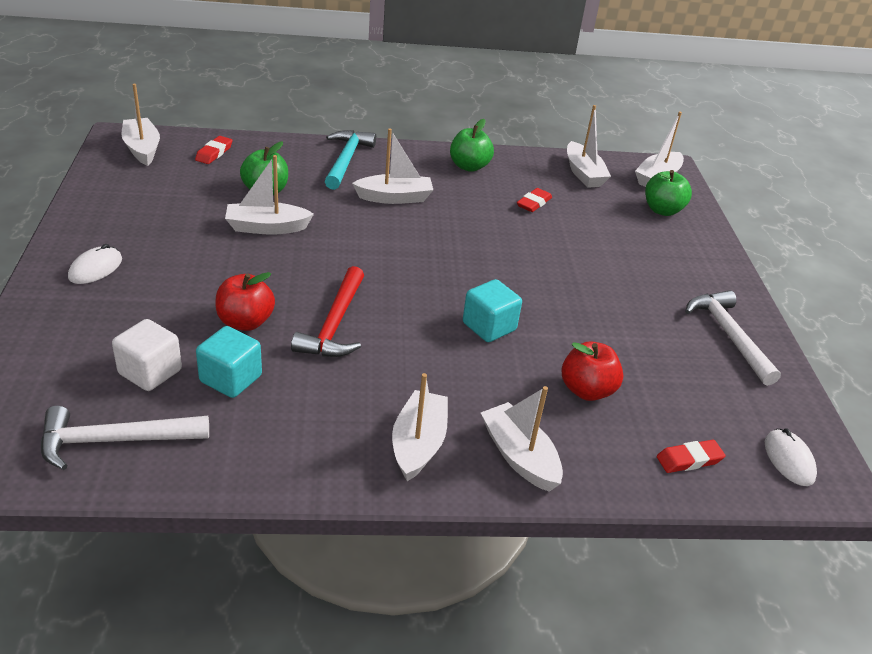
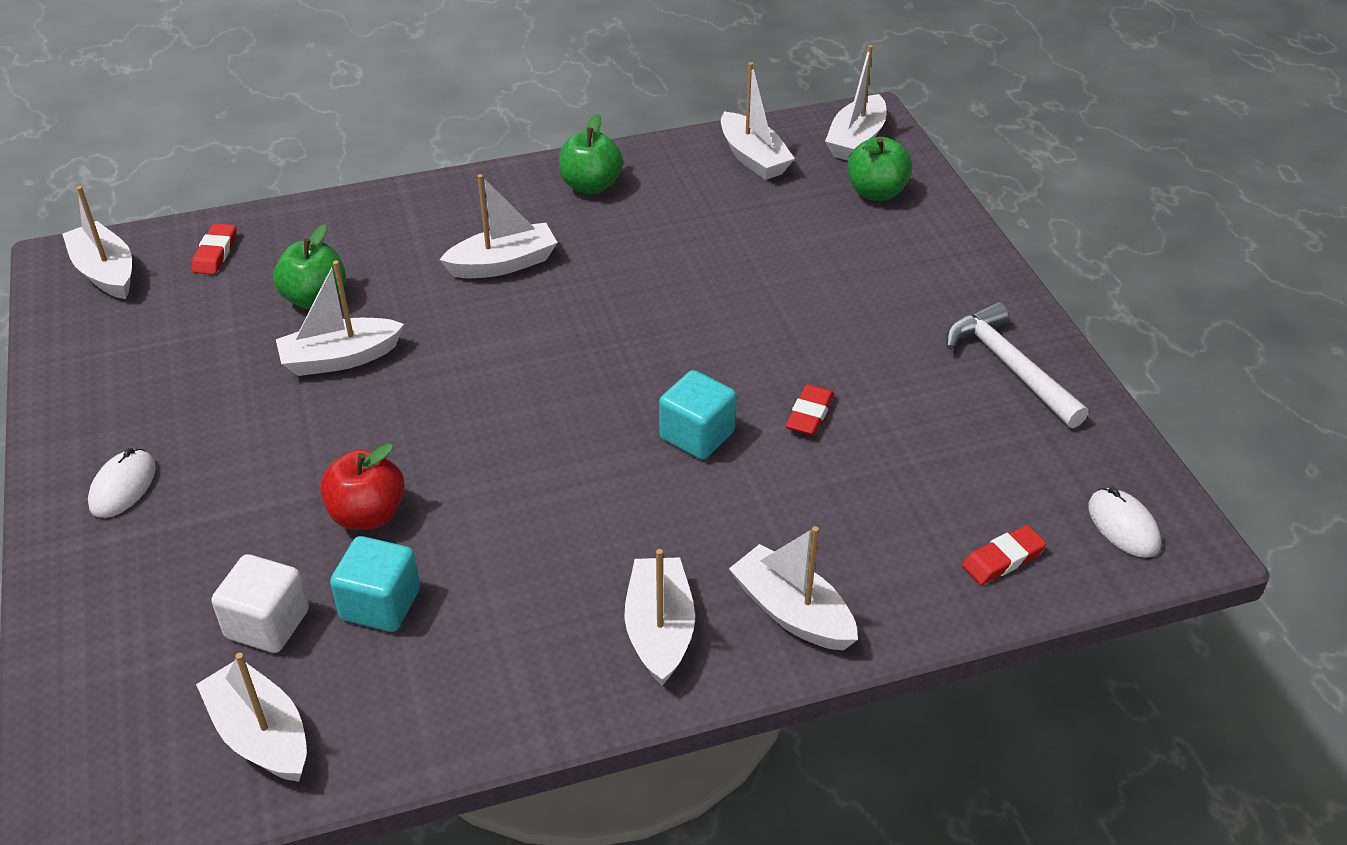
camera: 10 degrees left, 5 degrees up
white hammer [41,406,209,470] -> white boat [196,653,307,782]
red hammer [291,266,364,357] -> none
turquoise hammer [325,130,376,190] -> none
red eraser [517,188,552,212] -> red eraser moved to [786,384,834,436]
red apple [562,342,623,401] -> none

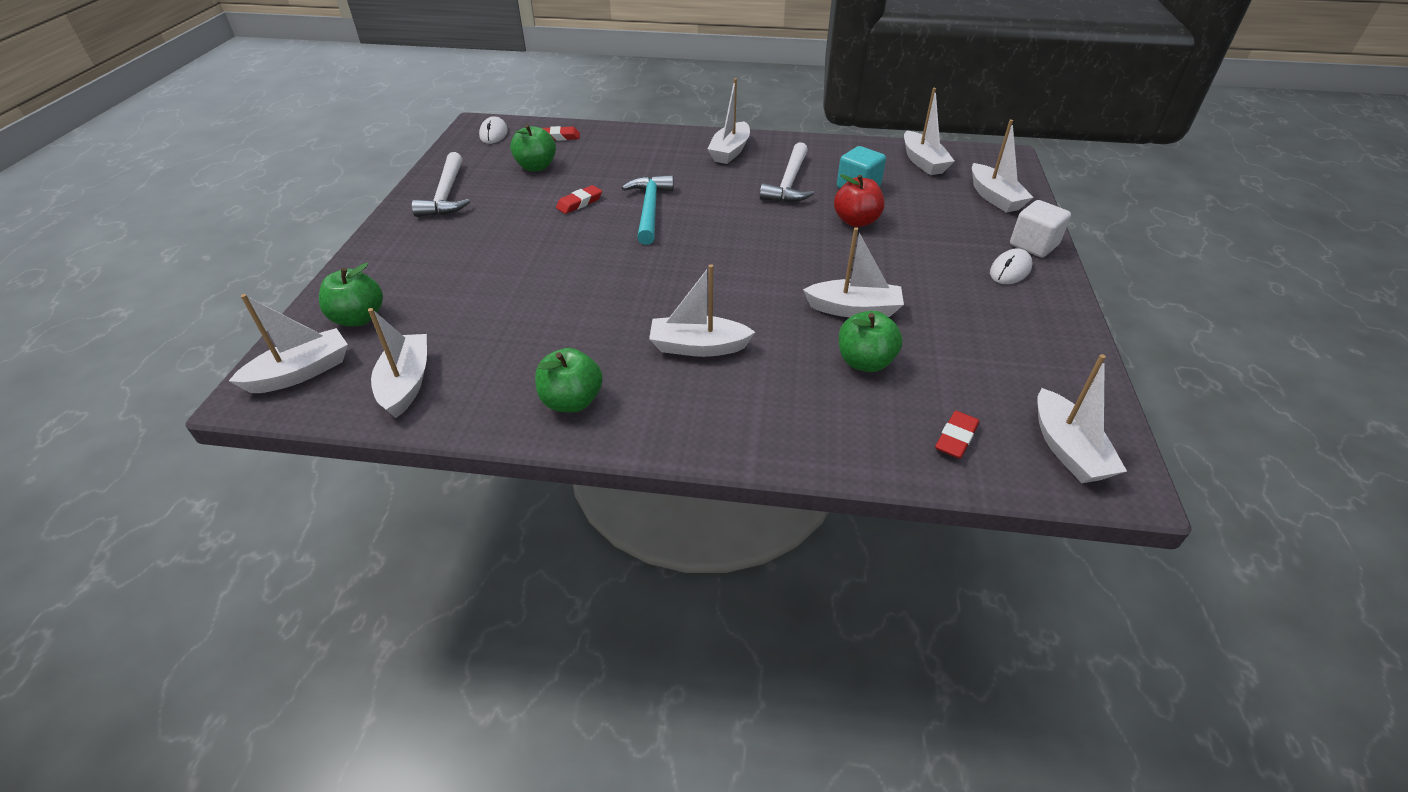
camera: 155 degrees left, 0 degrees up
white cube [211,554,309,653] -> white cube moved to [1010,200,1071,257]
turquoise cube [659,370,737,460] -> turquoise hammer [622,175,674,245]
white boat [729,526,858,651] -> white boat moved to [972,120,1034,213]
none -> green apple [510,124,556,172]
none -> white hammer [760,142,814,202]

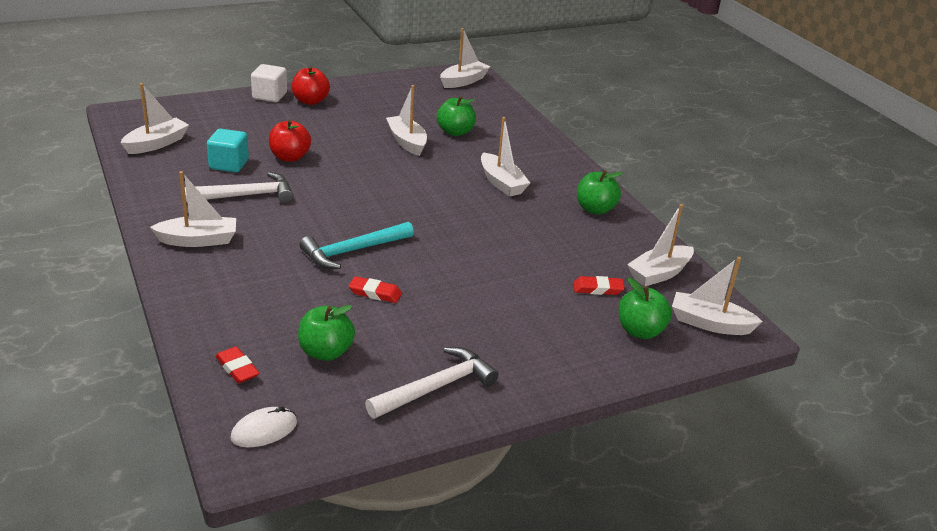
camera: 125 degrees left, 10 degrees down
red eraser [935,411,979,459] -> red eraser moved to [573,276,625,295]
white boat [972,120,1034,213] -> none
white mouse [990,248,1032,284] -> red apple [292,66,330,105]

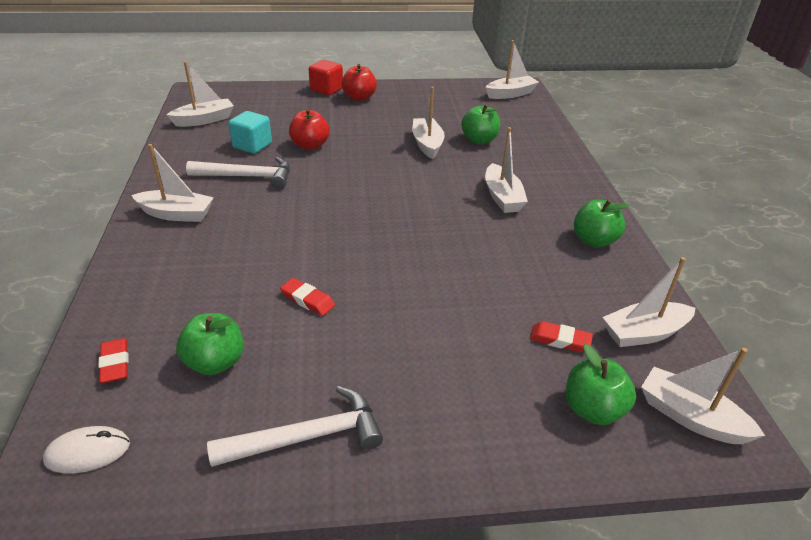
camera: 20 degrees right, 5 degrees up
white cube [251,64,287,102] -> red cube [309,60,343,95]
turquoise hammer [299,222,414,269] -> none

